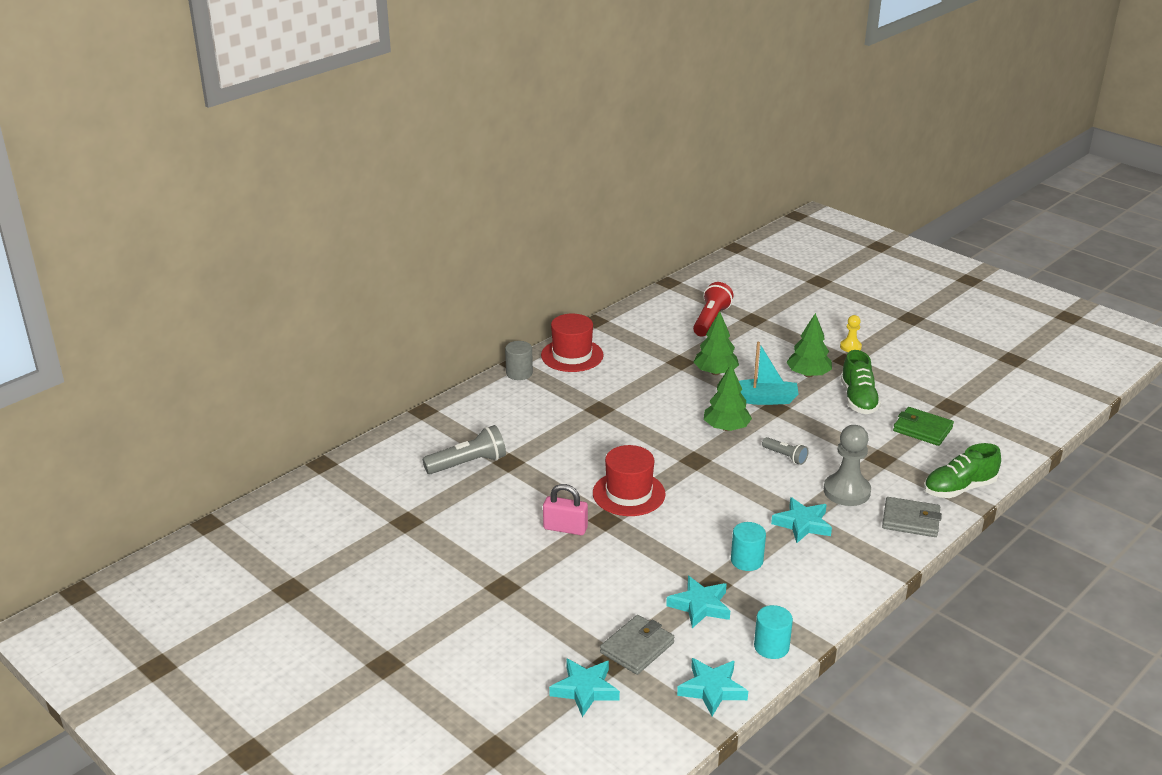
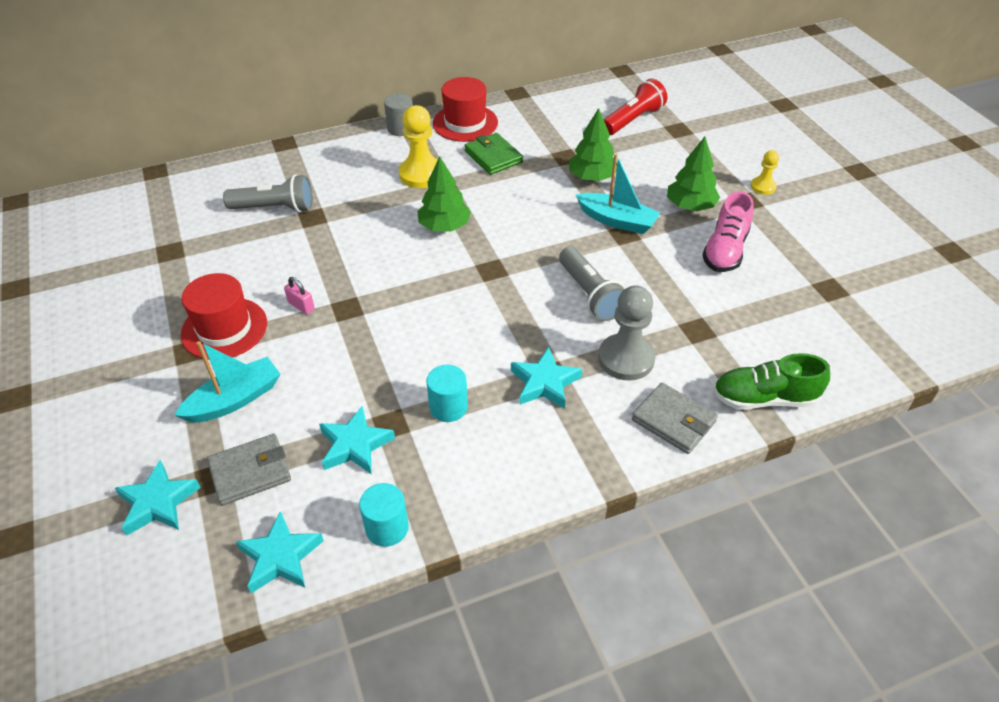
camera: 25 degrees right, 15 degrees up
pink padlock [543,484,588,535] -> pink padlock [284,277,315,314], size x0.63
red hat [593,445,666,516] -> red hat moved to [181,273,267,360]
green tree [704,365,752,431] -> green tree moved to [417,156,471,232]
grey flashlight [762,437,809,465] -> grey flashlight [559,247,625,321], size x1.71
green shoe [840,350,881,414] -> pink shoe [702,191,754,272]
green wallet [893,407,954,446] -> green wallet moved to [464,133,523,175]
none -> turquoise boat [174,341,280,423]
none -> yellow pawn [399,105,438,188]

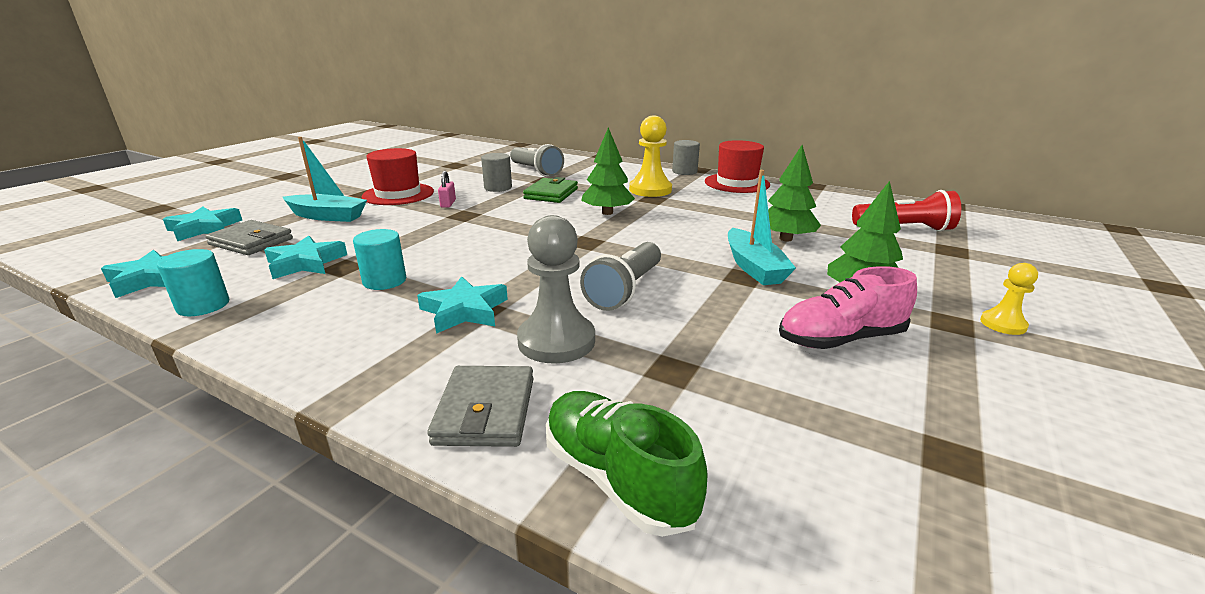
camera: 50 degrees right, 20 degrees down
green wallet [464,133,523,175] -> green wallet moved to [523,177,578,203]
none -> grey cylinder [481,153,512,192]

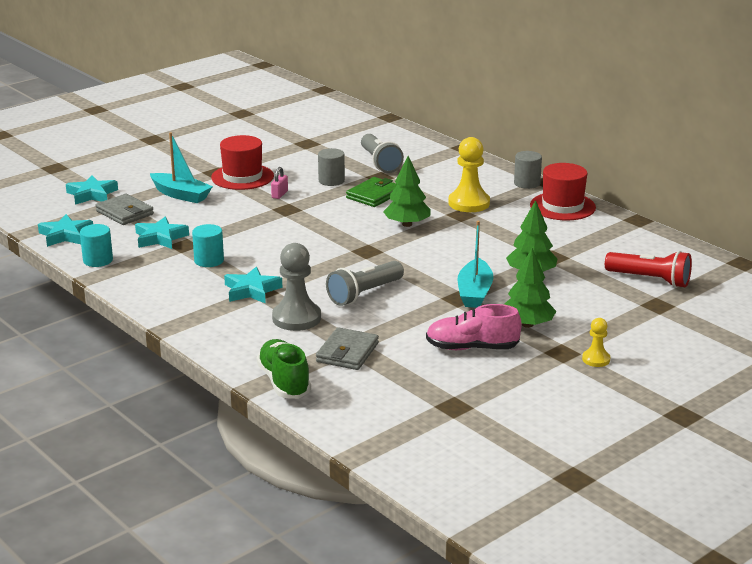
camera: 20 degrees right, 0 degrees up
grey wallet [427,366,534,447] -> grey wallet moved to [316,327,379,370]

